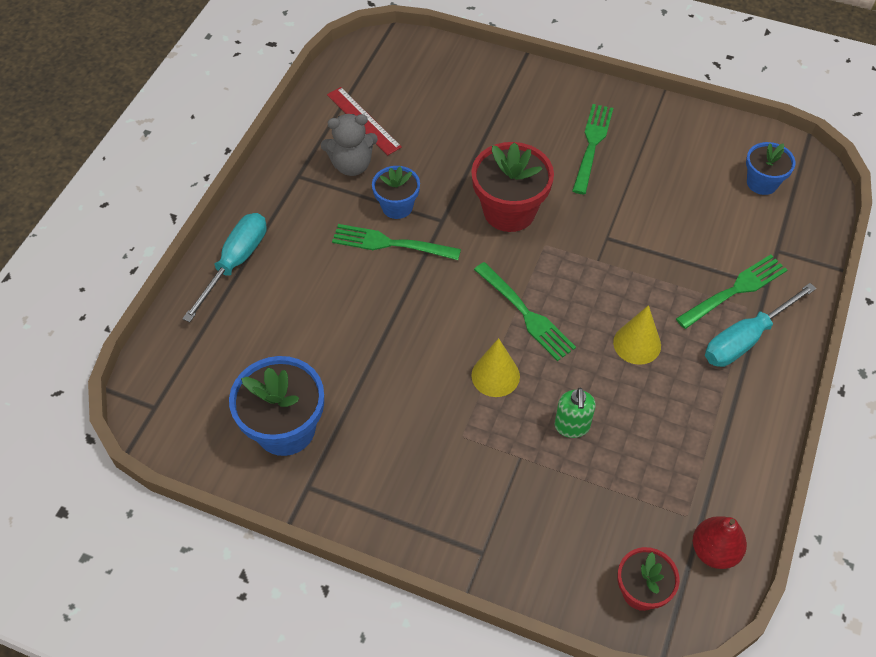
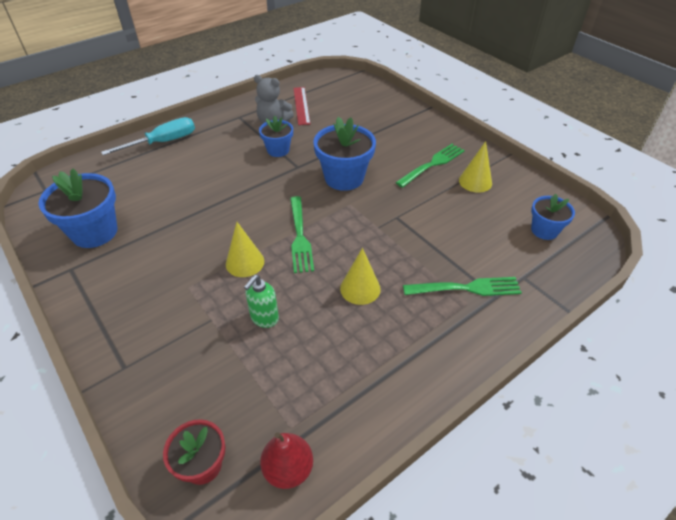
camera: 30 degrees right, 10 degrees down
green fork [332,224,461,260] -> none
red flower pot [471,142,554,232] -> blue flower pot [313,117,376,191]
turquoise screwdriver [705,283,816,367] -> none
none -> yellow cone [459,141,492,193]

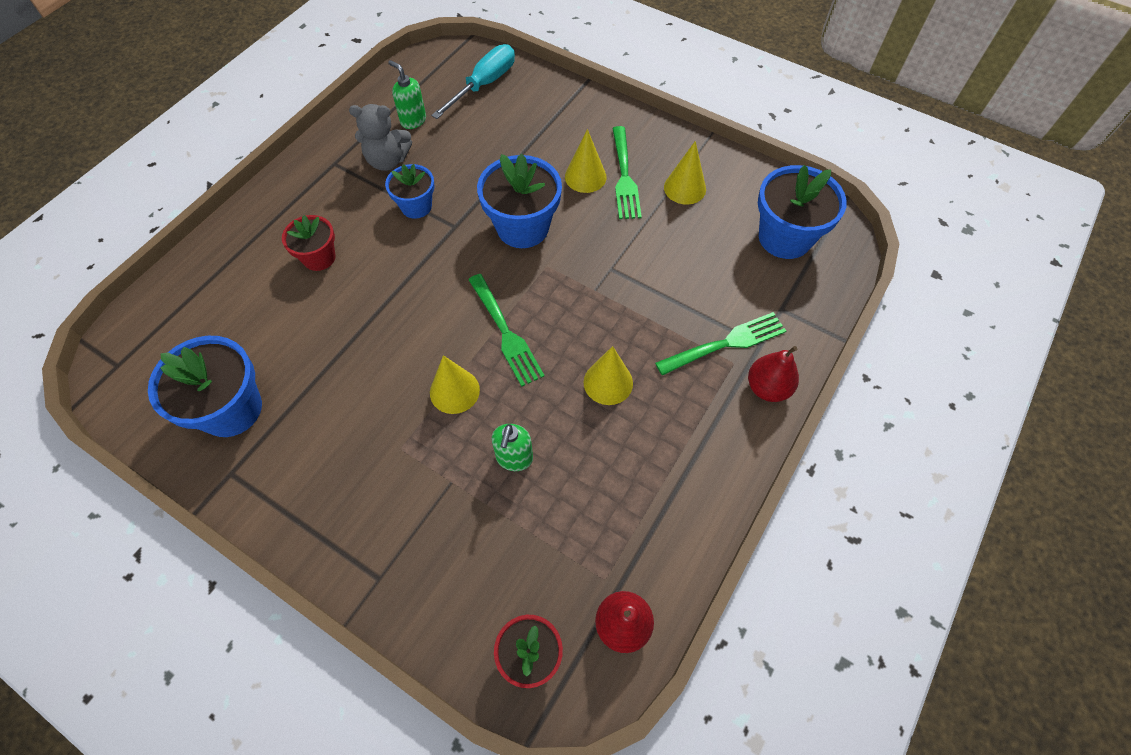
camera: 20 degrees left, 15 degrees up
turquoise screwdriver [101,117,195,155] -> turquoise screwdriver moved to [431,44,515,119]
red ruler [293,87,310,125] -> green soap dispenser [388,60,426,129]
green fork [395,144,465,188] -> green fork turned 150 degrees clockwise [612,126,642,219]
blue flower pot [531,193,575,240] -> blue flower pot [758,165,847,259], size x1.67
none -> red flower pot [282,215,336,271]
none -> yellow cone [565,129,606,193]
none -> red pear [748,346,799,402]

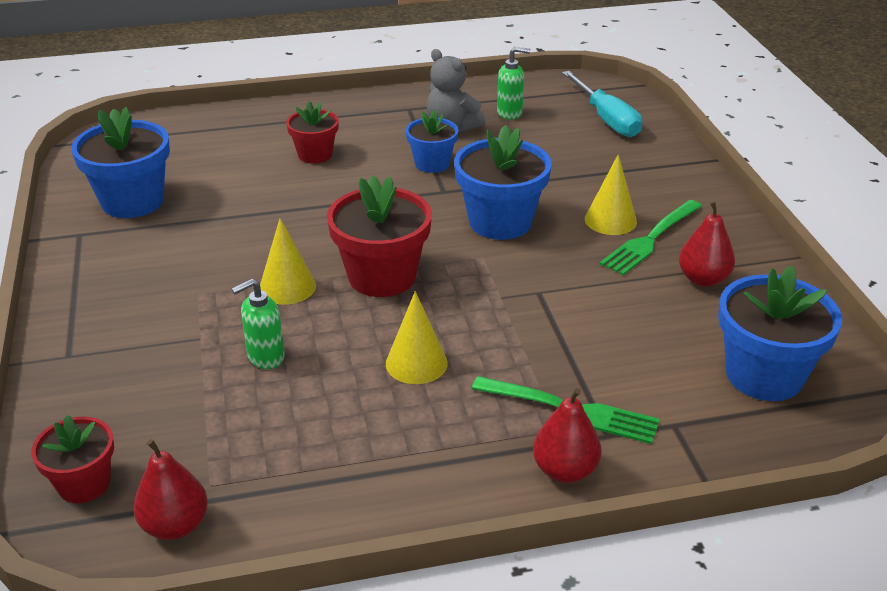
camera: 45 degrees right, 25 degrees down
green soap dispenser [388,60,426,129] -> green soap dispenser turned 90 degrees clockwise [497,47,531,120]
turquoise screwdriver [431,44,515,119] -> turquoise screwdriver turned 75 degrees clockwise [562,71,642,137]
green fork [468,274,545,387] -> red flower pot [327,175,432,297]
yellow cone [664,141,706,204] -> red pear [679,201,735,287]

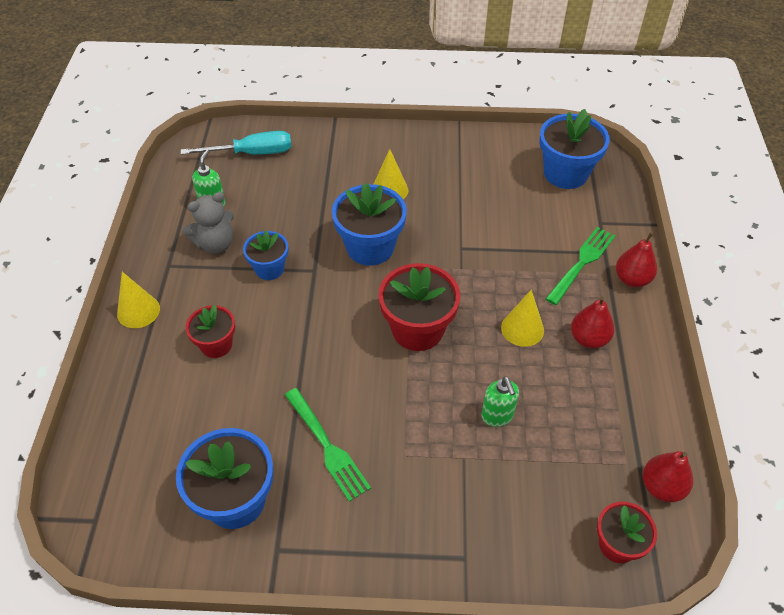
camera: 75 degrees left, 15 degrees up
yellow cone [260,218,316,305] -> yellow cone moved to [117,272,160,328]
green fork [600,200,702,275] -> green fork moved to [285,388,371,502]
red pear [679,201,735,287] -> red pear moved to [571,296,615,349]

